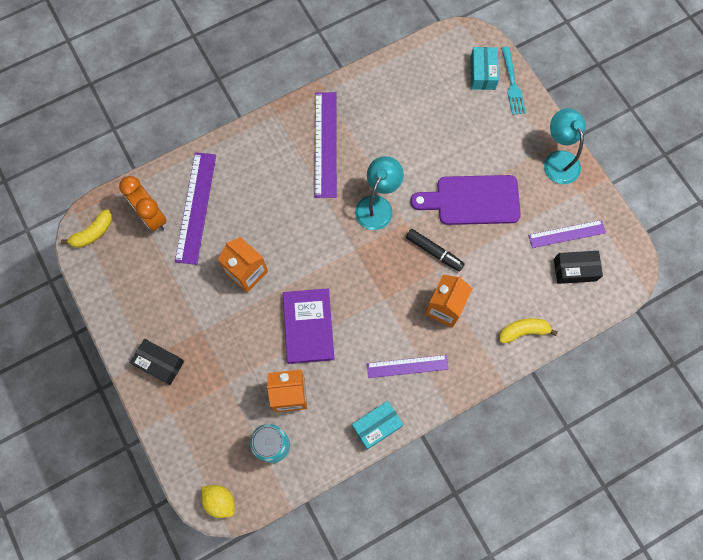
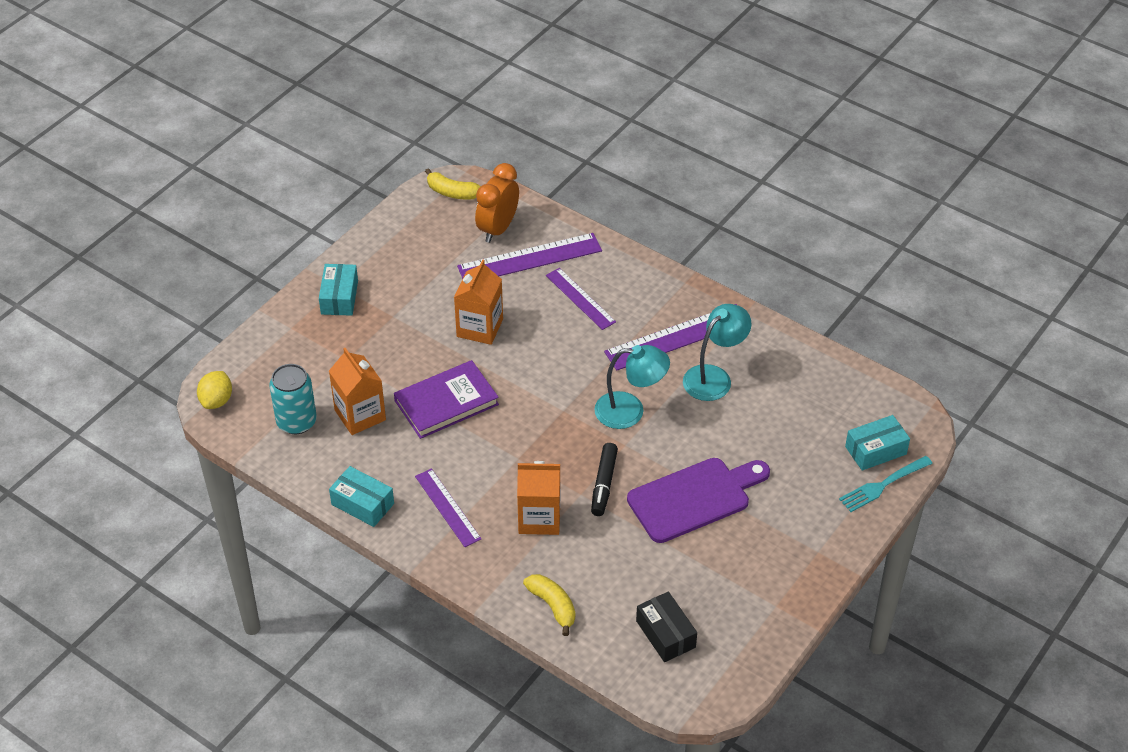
camera: 65 degrees right, 25 degrees down
black box [130,339,184,385] -> turquoise box [319,264,358,316]
purple cutting board [410,175,521,225] -> purple cutting board turned 90 degrees clockwise [627,458,770,543]
purple ruler [528,220,606,248] -> purple ruler moved to [546,268,616,330]
turquoise lamp [544,108,586,184] -> turquoise lamp moved to [683,304,752,401]

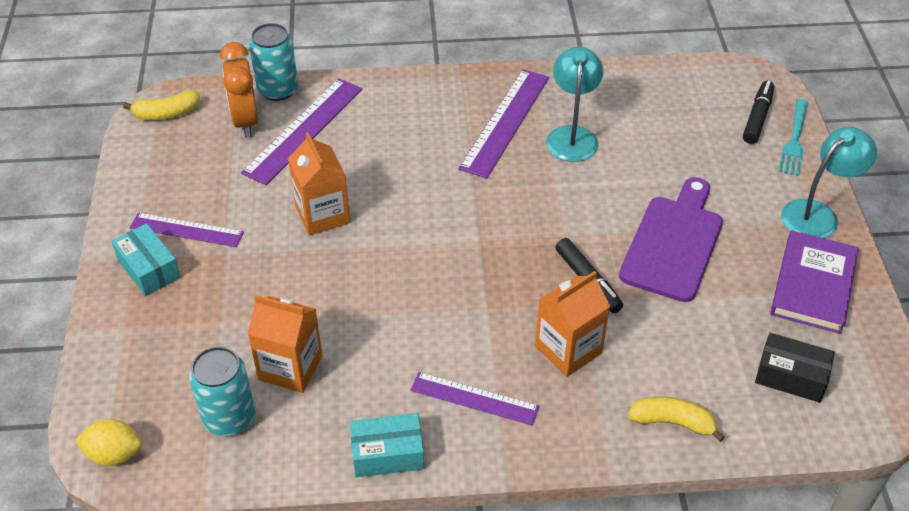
camera: 40 degrees left, 0 degrees up
yellow lemon [197,371,232,409] -> yellow lemon turned 60 degrees counterclockwise [75,419,142,466]
purple book [394,360,499,439] -> purple book moved to [770,230,859,334]
purple ruler [546,268,616,330] -> purple ruler moved to [130,213,244,247]
turquoise lamp [594,345,670,429] -> turquoise lamp moved to [781,127,877,238]
turquoise box [845,415,910,471] -> black marker [743,81,774,144]
none -> turquoise can [249,23,298,101]

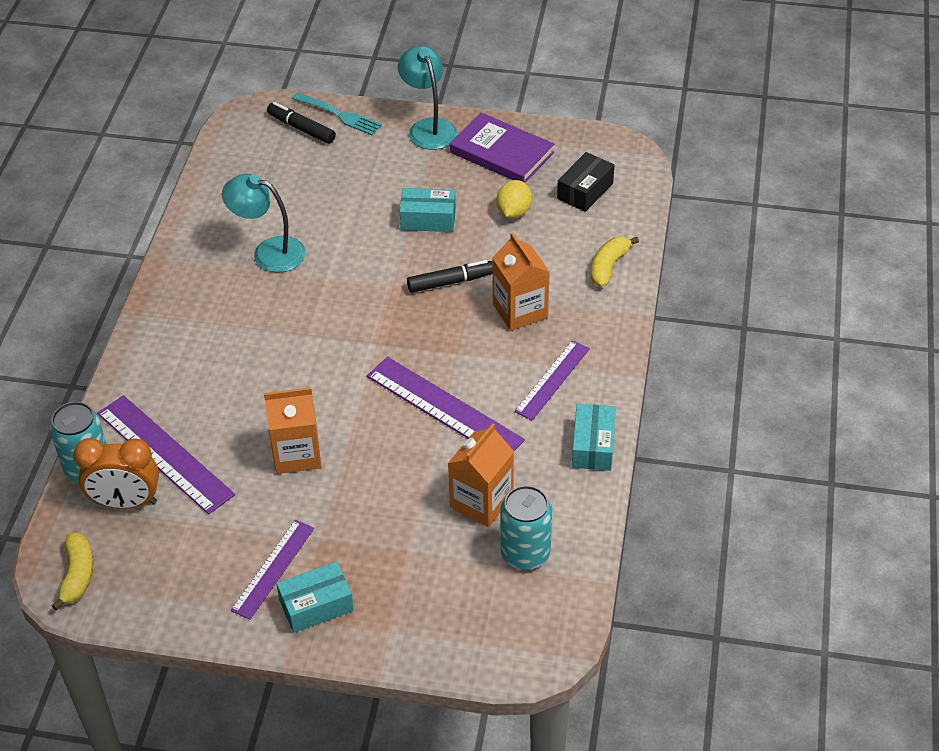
camera: 75 degrees left, 0 degrees up
yellow lemon [75,419,142,466] -> yellow lemon moved to [496,180,532,218]
purple ruler [459,69,549,179] -> purple ruler moved to [367,357,525,451]
purple cutting board [619,177,723,302] -> turquoise box [400,188,456,232]

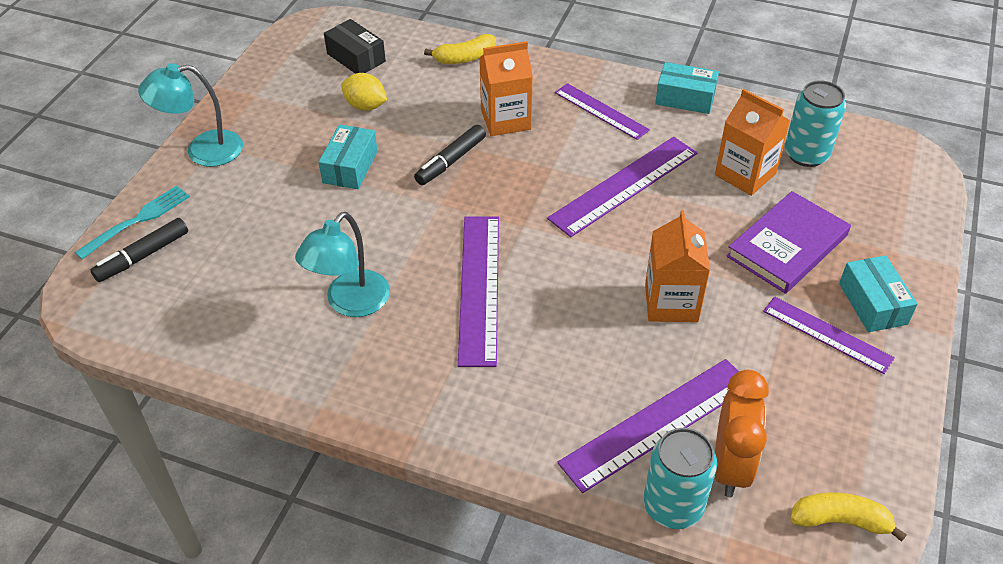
camera: 80 degrees left, 0 degrees up
black marker [407,260,493,293] -> black marker turned 135 degrees counterclockwise [414,124,486,185]
purple book [450,112,554,183] -> purple book moved to [726,191,851,294]
yellow banana [591,237,639,287] -> yellow banana turned 60 degrees counterclockwise [424,34,496,64]
none -> purple ruler [458,216,499,367]

